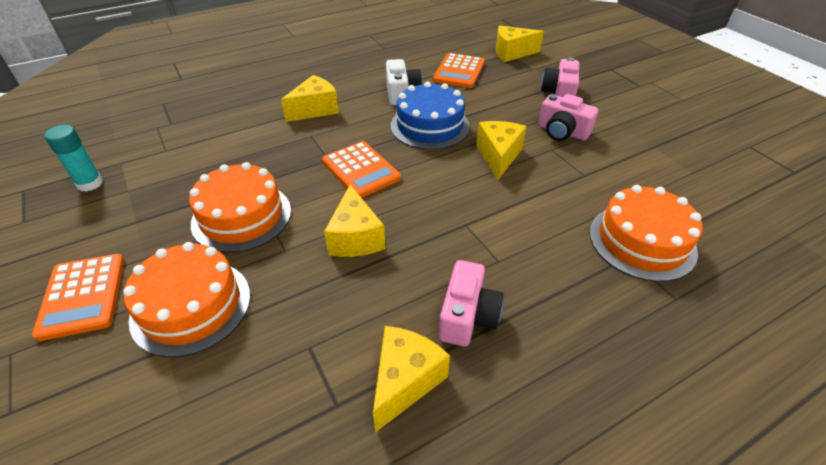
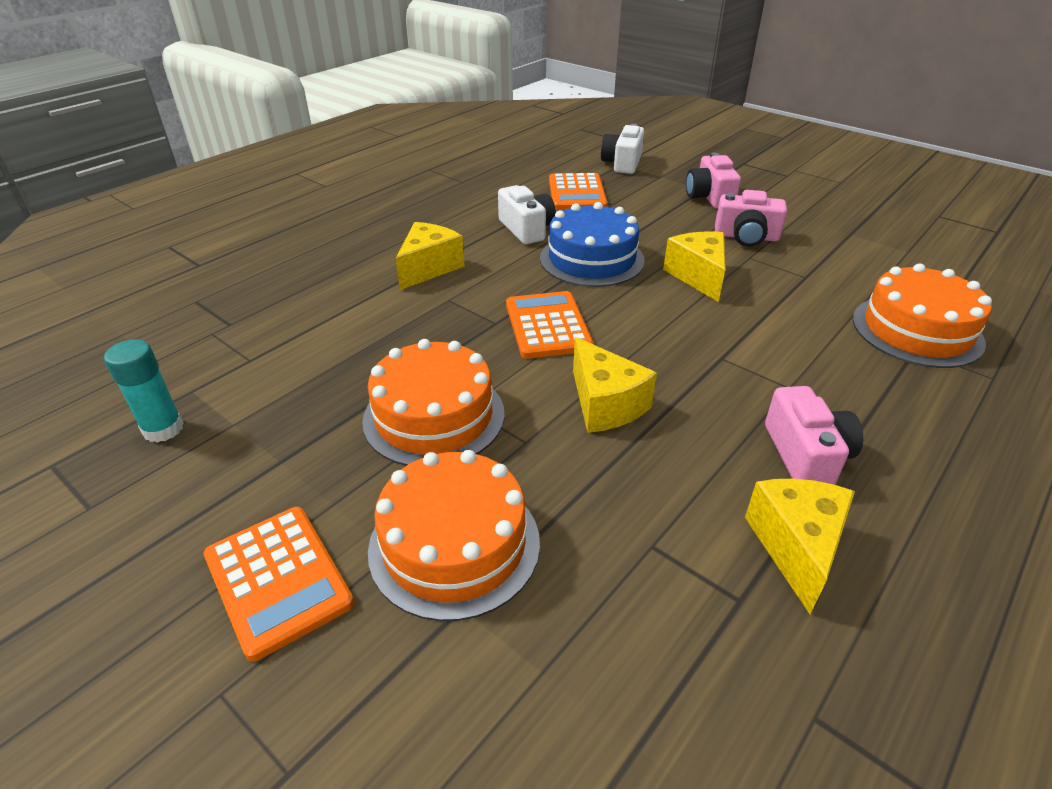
camera: 20 degrees left, 5 degrees down
orange calculator [322,141,401,198] -> orange calculator turned 135 degrees counterclockwise [506,291,593,359]
yellow cheese [496,26,544,62] -> white camera [601,123,644,174]

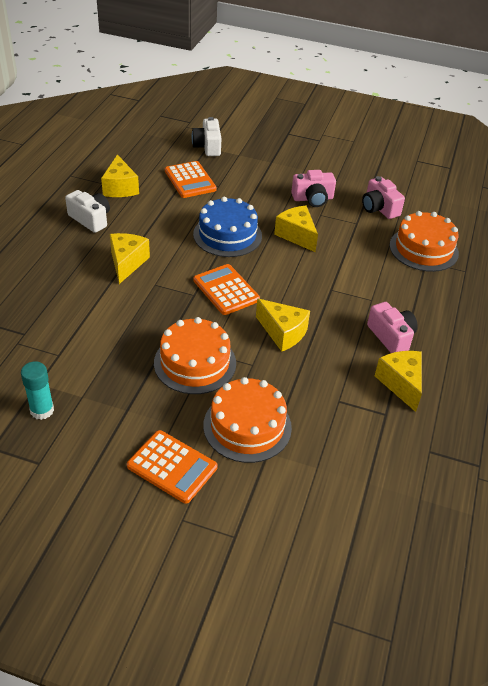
camera: 25 degrees left, 5 degrees up
white camera [498,185,556,244] -> white camera moved to [65,190,110,233]
pink camera [686,153,741,209] -> pink camera moved to [362,176,405,219]
none -> yellow cheese [101,155,139,197]

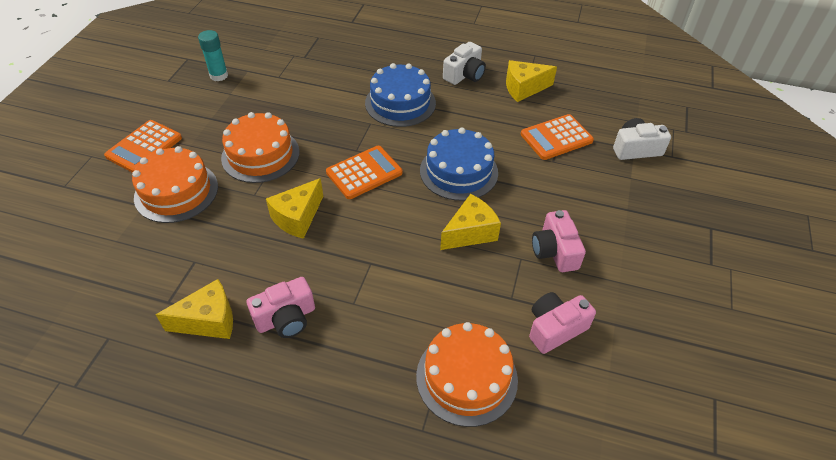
camera: 90 degrees right, 5 degrees up
yellow cheese [110,233,150,284] -> blue cake [365,63,436,127]

